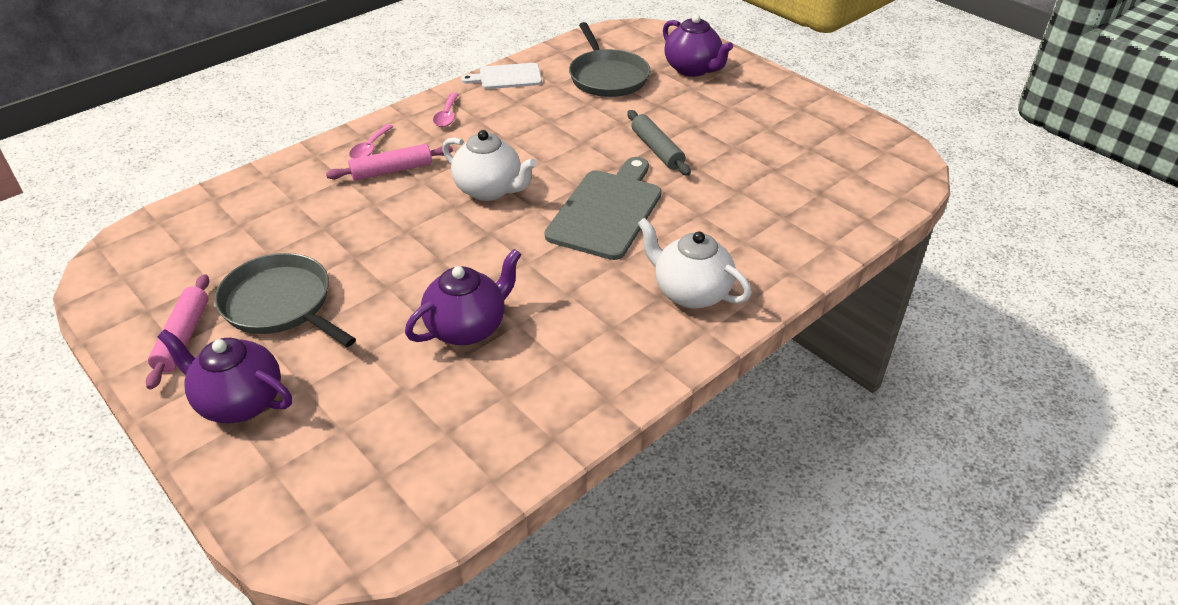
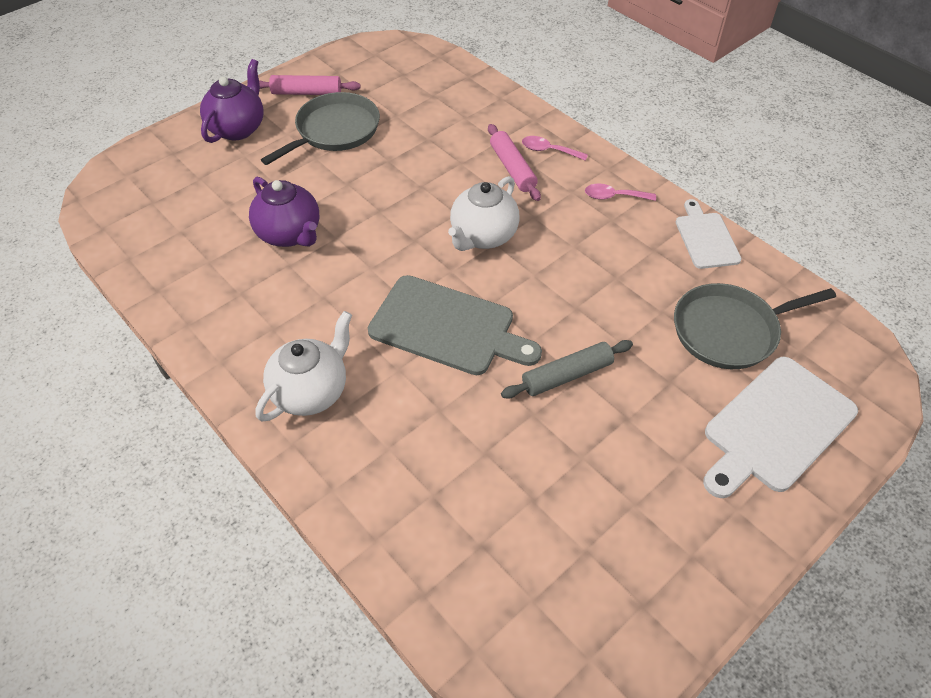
camera: 90 degrees right, 10 degrees up
purple teapot [663,14,733,77] -> white cutting board [703,357,858,498]

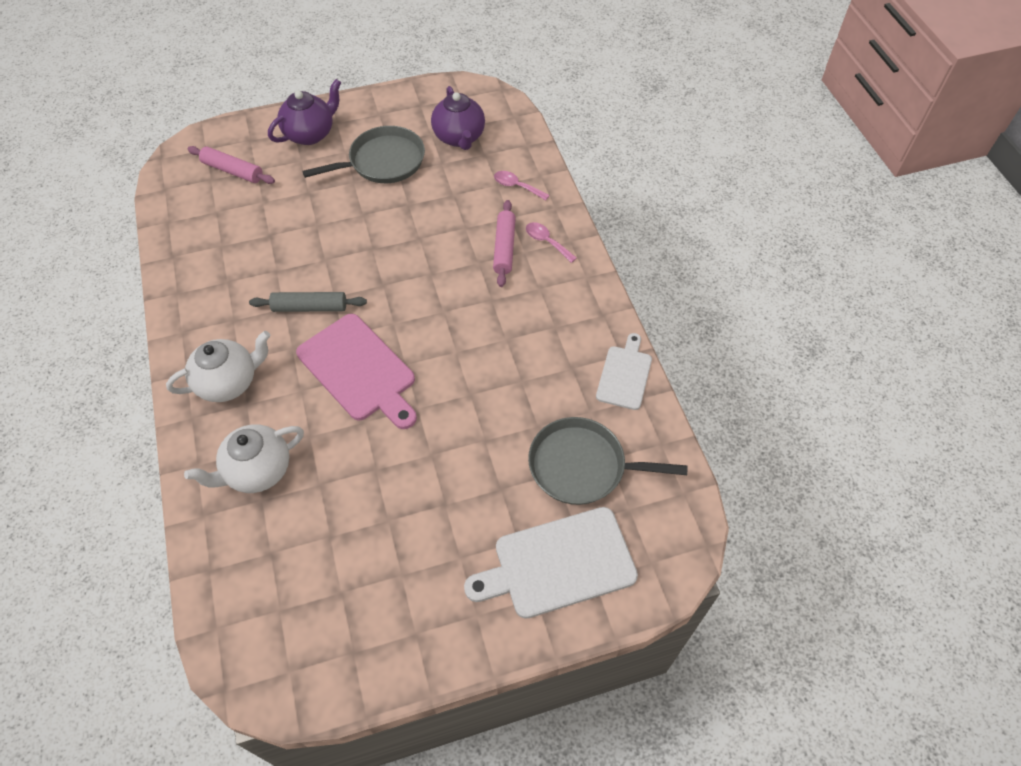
camera: 25 degrees right, 5 degrees up
purple teapot [249,177,319,247] -> purple teapot moved to [431,86,485,150]
pink rolling pin [259,75,361,95] -> pink rolling pin moved to [187,146,275,184]
grey cutting board [368,275,542,375] -> pink cutting board [296,314,417,429]
white teapot [448,176,520,251] -> white teapot moved to [184,425,304,493]
grey rolling pin [501,340,633,399] -> grey rolling pin moved to [249,292,367,312]
pink spoon [585,184,656,201] -> pink spoon moved to [494,171,550,201]

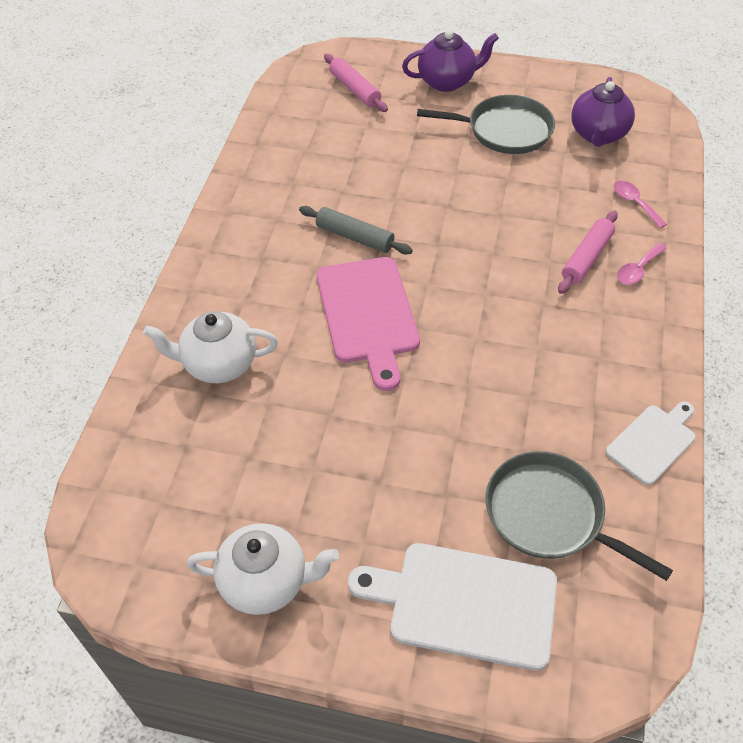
camera: 30 degrees right, 5 degrees down
white teapot [166,331,270,402] -> white teapot moved to [187,523,339,615]
pink spoon [526,222,577,263] -> pink spoon turned 120 degrees counterclockwise [617,243,667,285]

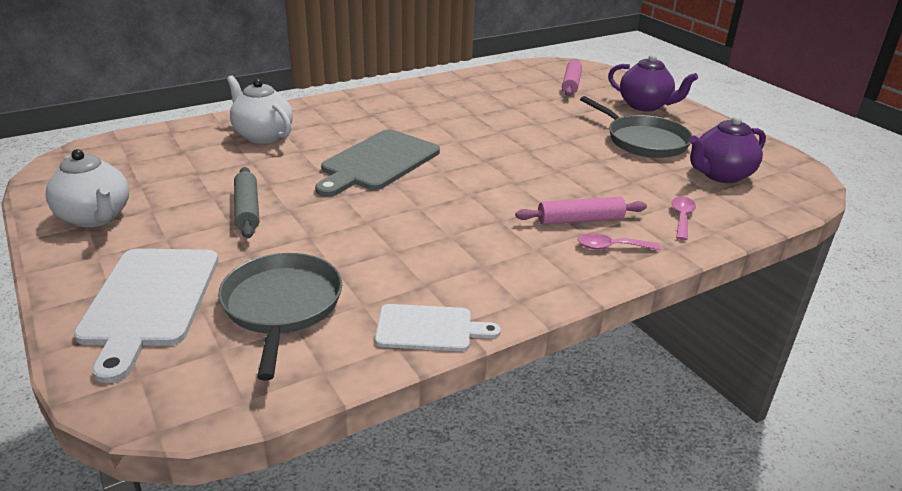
camera: 45 degrees right, 20 degrees down
grey rolling pin [299,206,413,254] -> grey rolling pin moved to [234,167,259,239]
pink cutting board [317,257,420,391] -> grey cutting board [315,129,440,197]
white cutting board [348,543,557,671] -> white cutting board turned 150 degrees counterclockwise [74,249,219,383]

